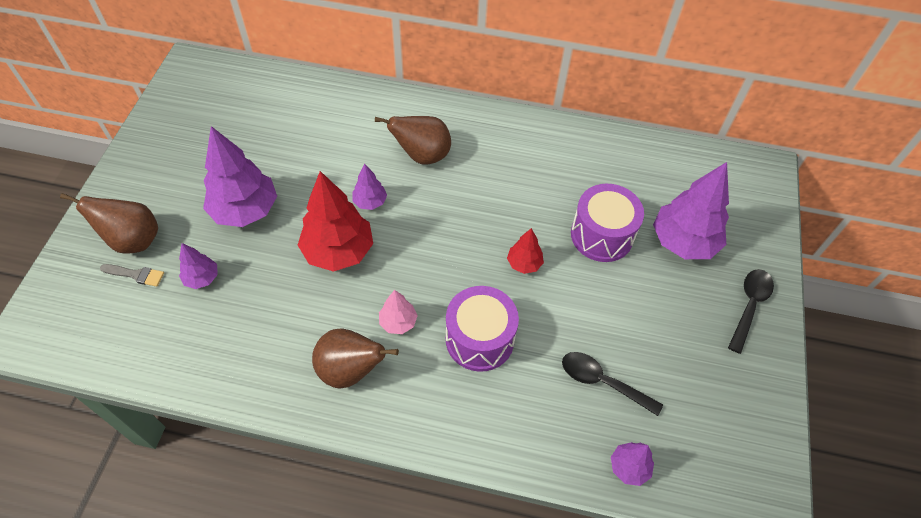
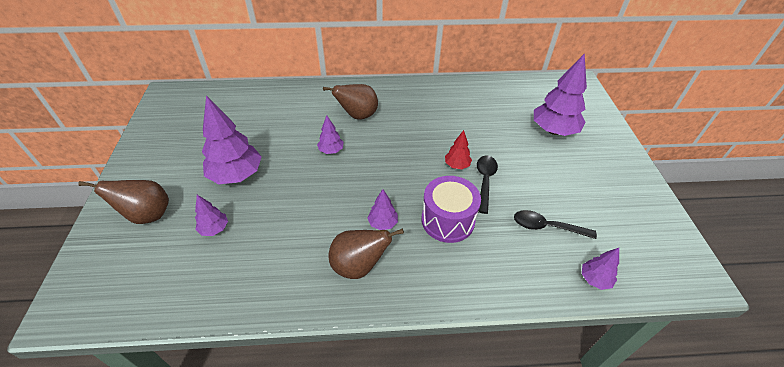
camera: 15 degrees left, 10 degrees down
grey brush [100,264,164,287] -> none
red tree [298,171,373,272] -> none
pink tree [379,290,418,334] -> purple tree [367,189,398,230]
purple drum [571,184,644,262] -> none
black spoon [728,269,774,354] -> black spoon moved to [477,156,498,214]

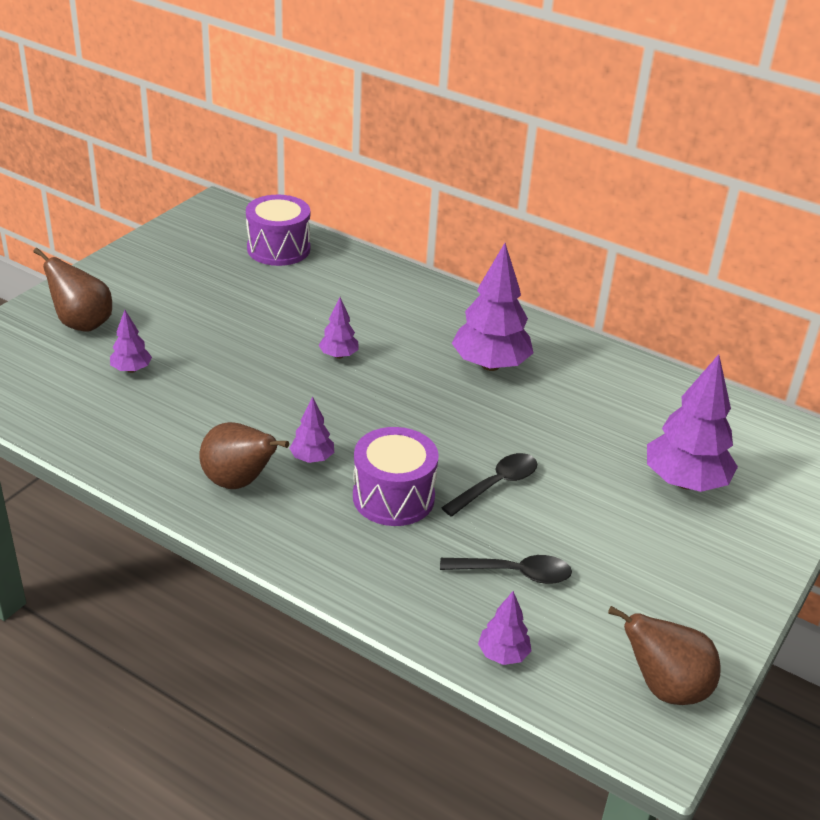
camera: 35 degrees right, 10 degrees down
purple tree [202,96,262,184] -> purple tree moved to [452,243,533,371]
brown pear [323,84,378,119] -> brown pear moved to [608,606,720,705]
red tree [445,130,472,169] -> none
black spoon [514,210,597,239] -> black spoon turned 135 degrees clockwise [440,555,572,584]
none -> purple drum [246,195,310,266]

